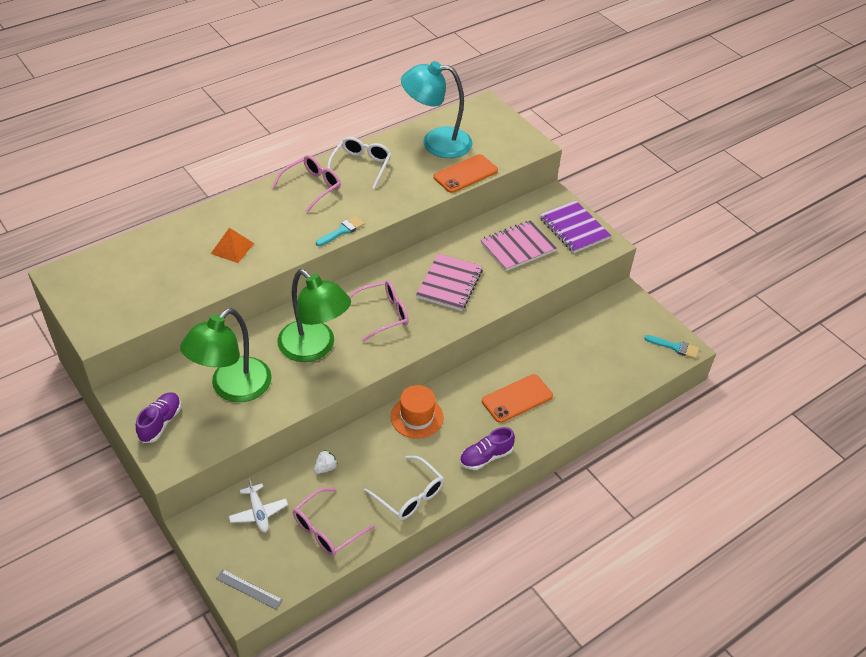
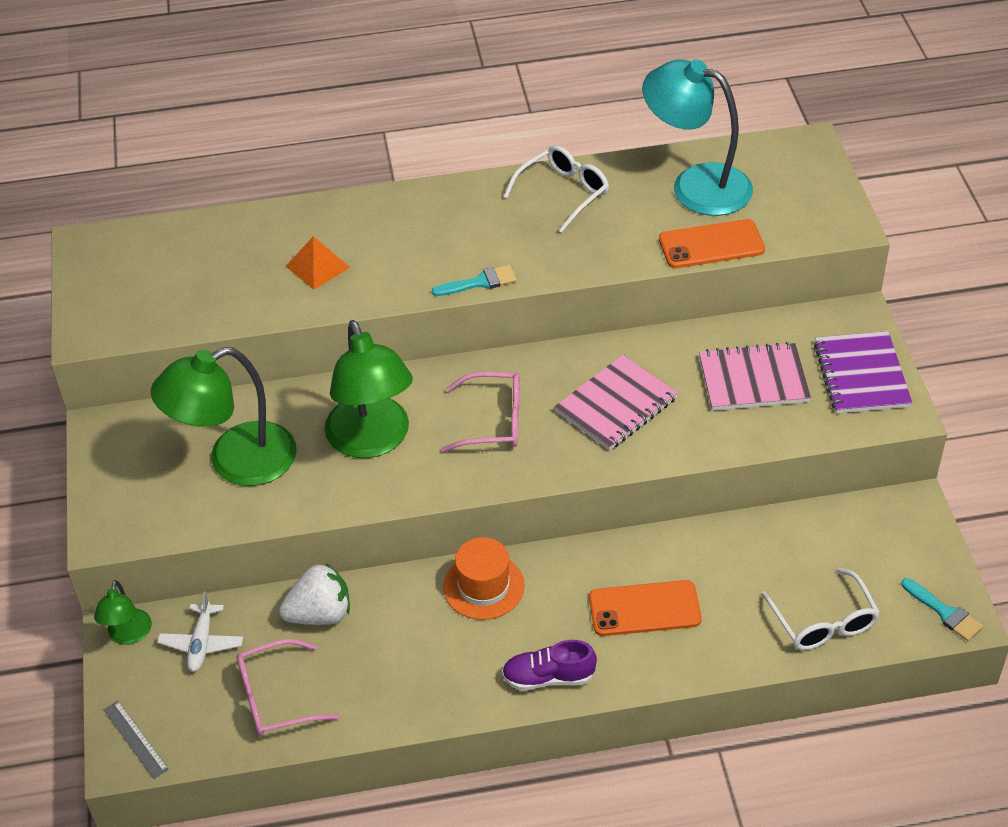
camera: 30 degrees right, 0 degrees up
purple shoe [136,392,181,443] -> none
pink glasses [272,155,341,213] -> none
white strawberry [314,450,338,474] -> white strawberry [279,563,350,625], size x1.93
white glasses [364,456,444,520] -> white glasses moved to [761,568,880,650]
none -> green lamp [94,580,152,645]

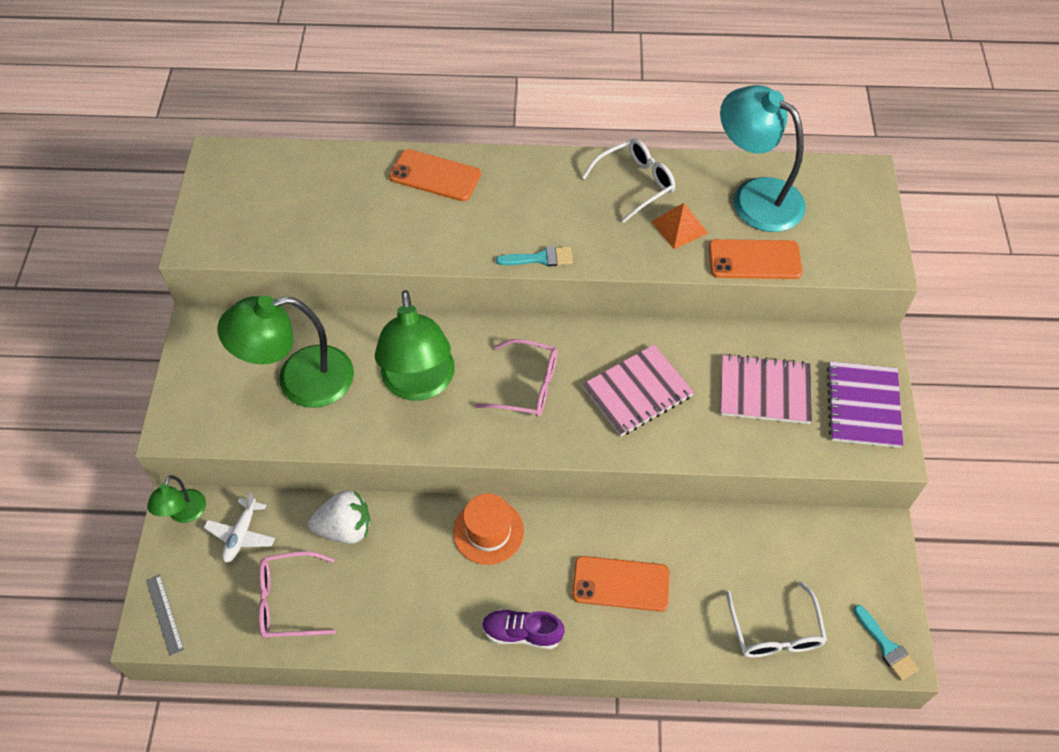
camera: 10 degrees right, 10 degrees up
orange pyramid [285,236,350,290] -> orange pyramid moved to [651,203,708,249]
none -> orange phone [389,149,481,201]

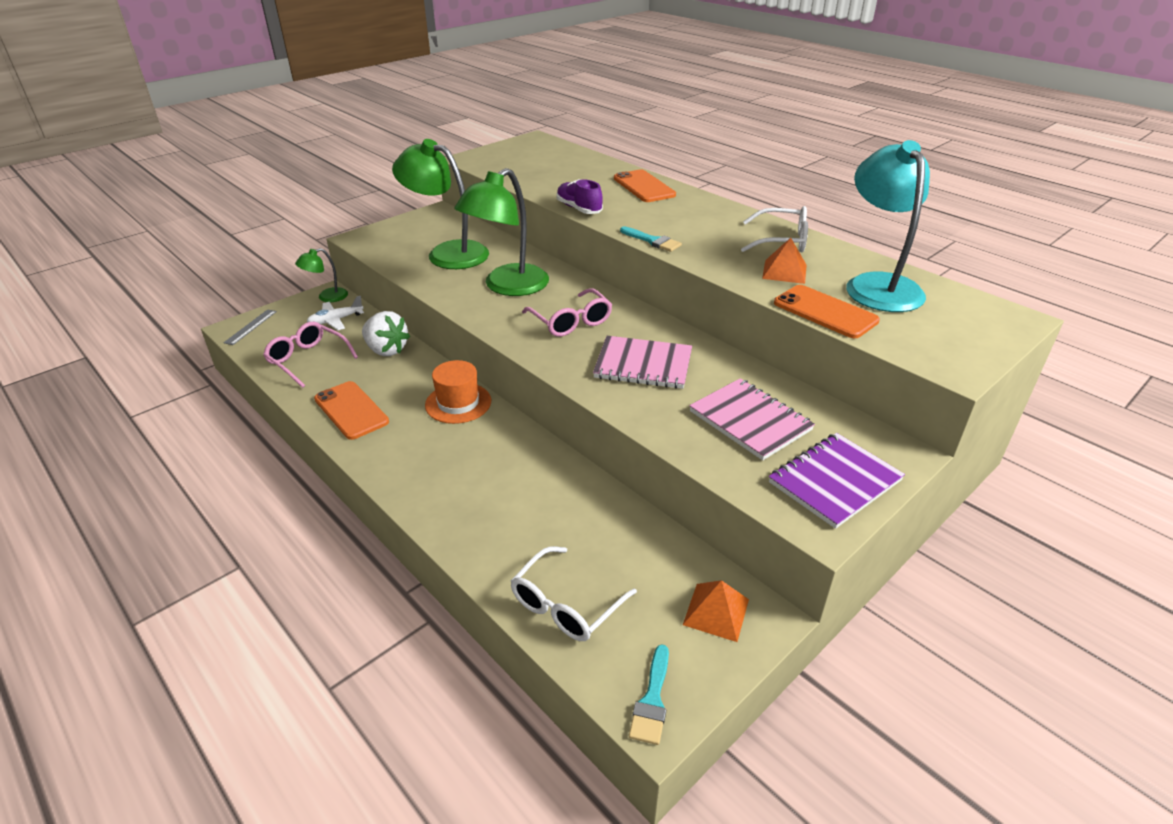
camera: 45 degrees right, 20 degrees down
purple shoe [482,609,565,649] -> purple shoe moved to [556,179,603,214]
orange phone [572,556,670,612] -> orange phone moved to [314,381,389,440]
none -> orange pyramid [683,580,749,642]

